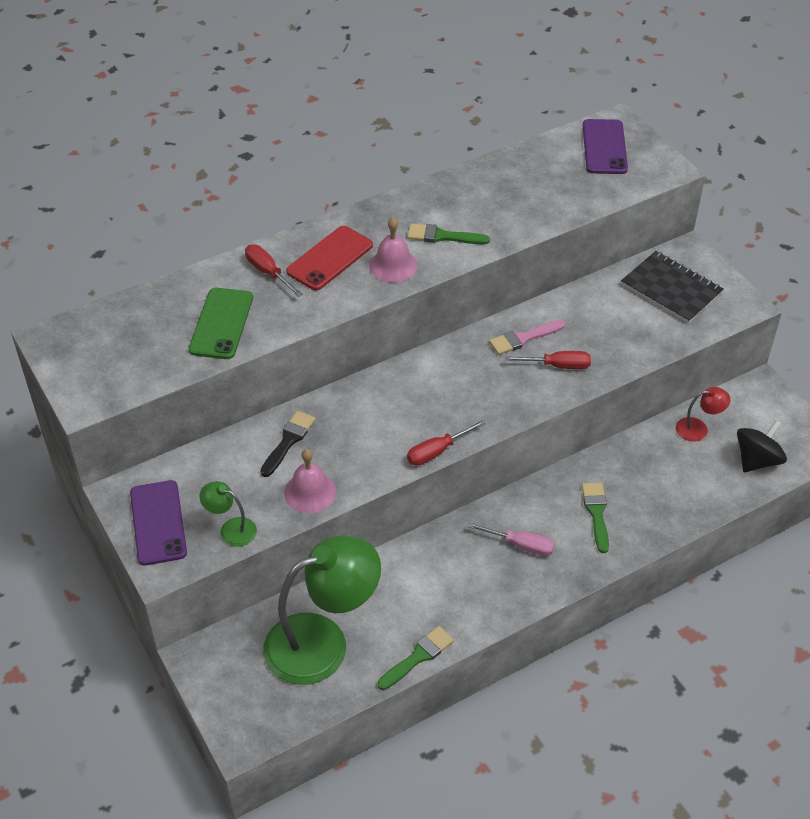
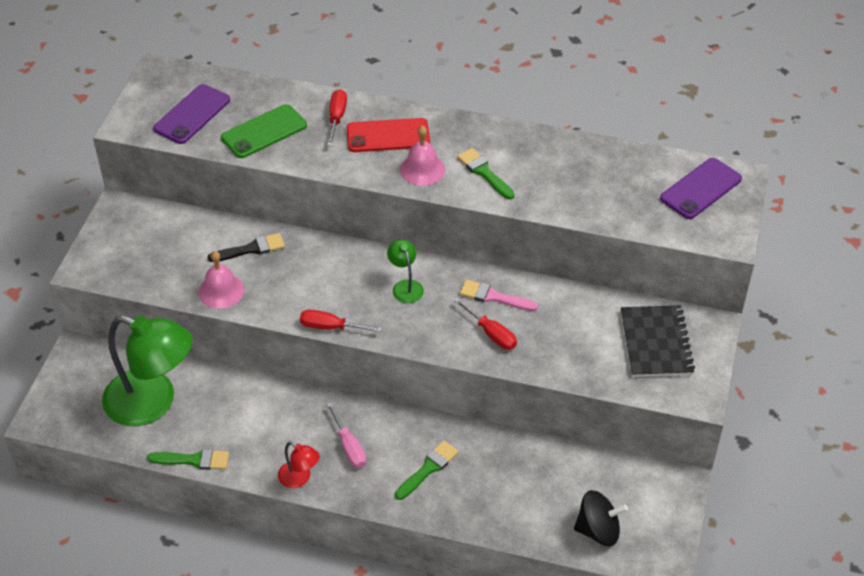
camera: 45 degrees right, 0 degrees up
purple phone [130,480,187,566] -> purple phone moved to [153,84,230,144]
green lamp [200,481,257,547] -> green lamp moved to [387,239,424,303]
red lamp [676,387,730,442] -> red lamp moved to [278,442,320,488]

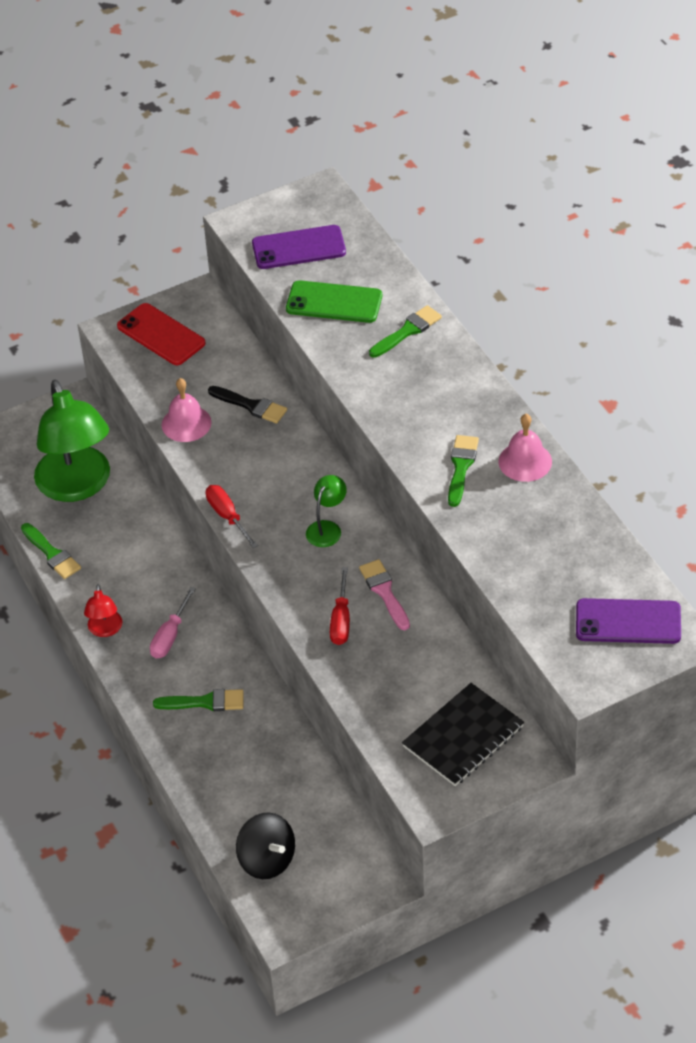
camera: 50 degrees right, 0 degrees up
red screwdriver [327,89,347,146] -> green brush [369,305,442,358]
red phone [347,118,430,152] -> red phone moved to [117,303,205,365]
pink bell [400,126,445,186] -> pink bell moved to [499,414,552,482]

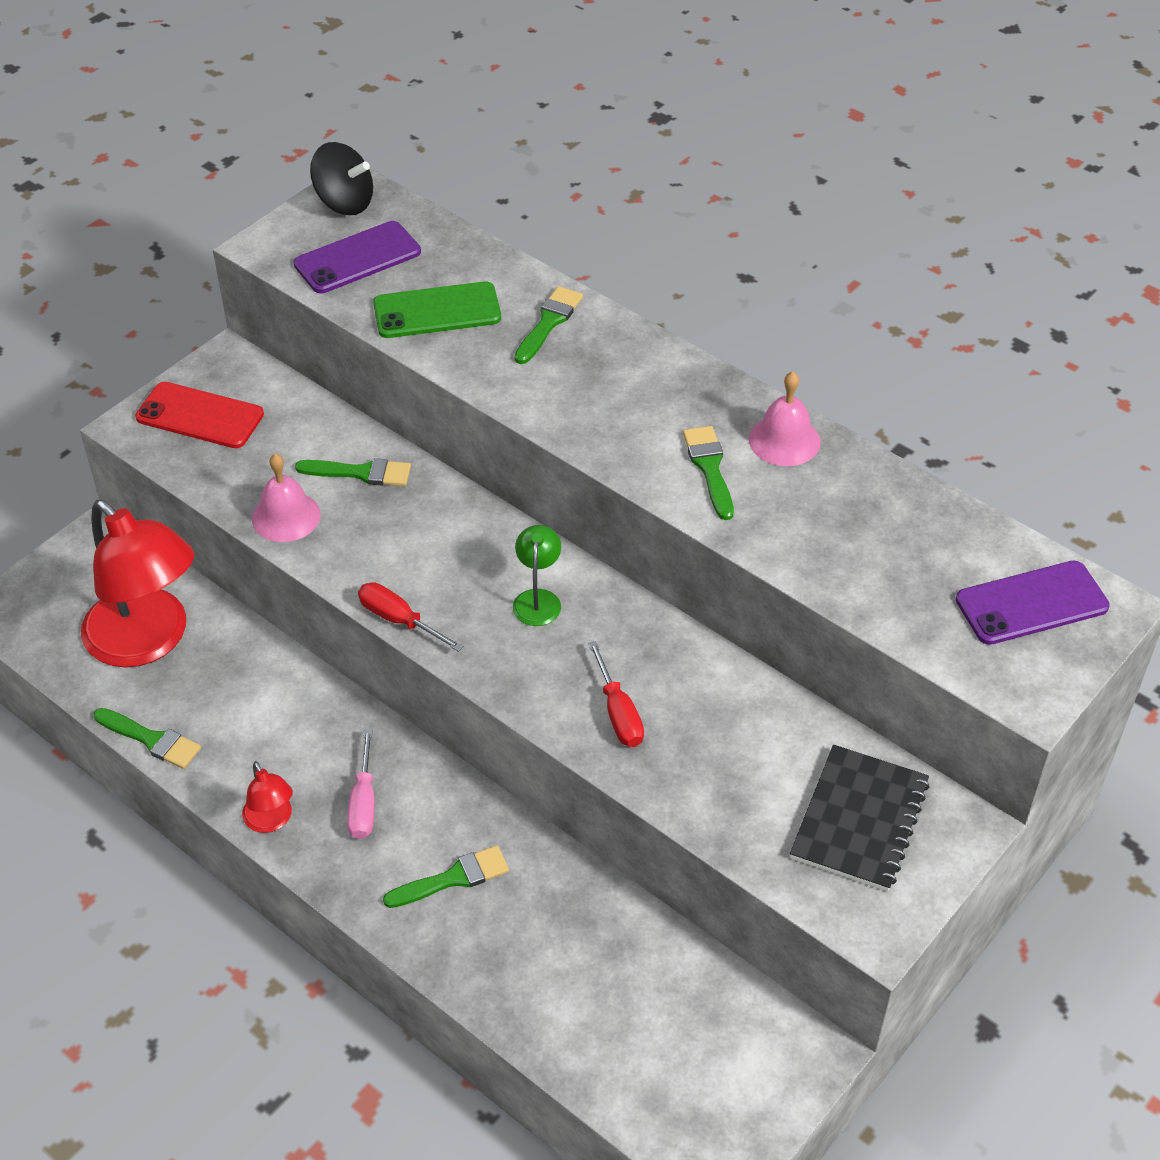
camera: 25 degrees left, 0 degrees up
green lamp [34,380,110,502] -> red lamp [81,499,194,668]
black brush [208,386,287,424] -> green brush [295,458,411,486]
black spinning top [236,812,295,879] -> black spinning top moved to [310,142,373,215]
pink brush [359,559,410,630] -> none

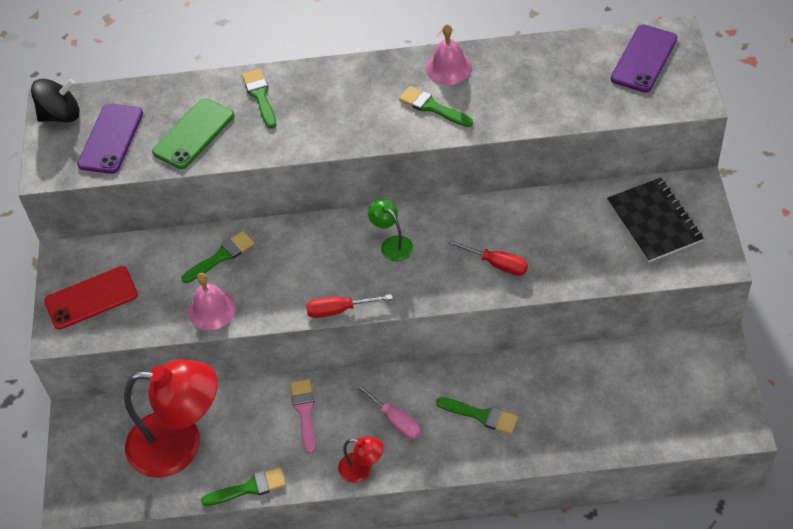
camera: 40 degrees left, 5 degrees up
green brush [383,845,509,908] -> green brush turned 90 degrees clockwise [436,397,518,434]
none -> pink brush [290,379,315,453]

